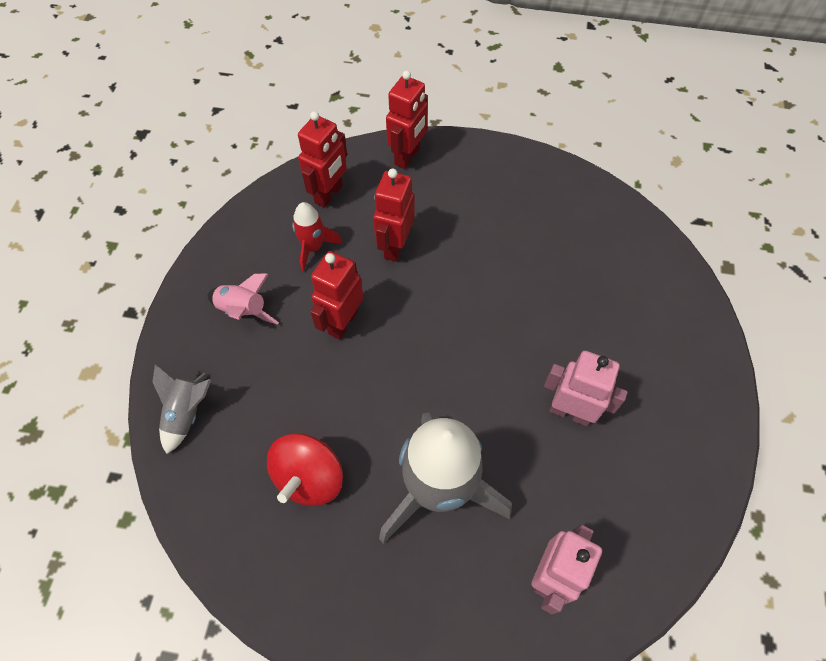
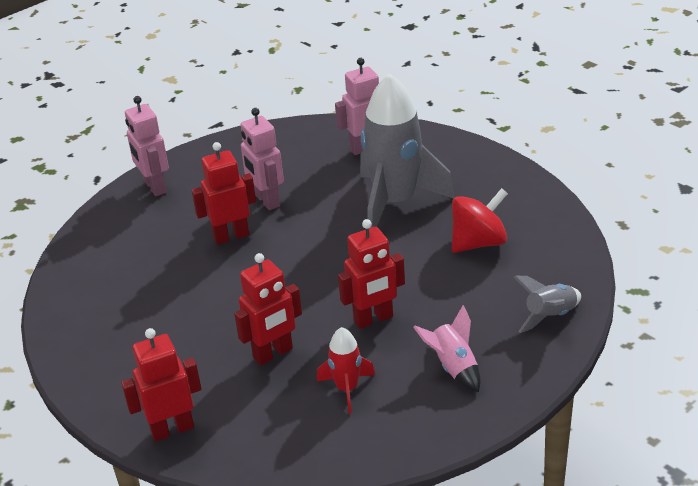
camera: 140 degrees left, 25 degrees down
red robot [298,111,347,208] -> red robot moved to [192,142,256,245]
none -> pink robot [125,96,169,196]

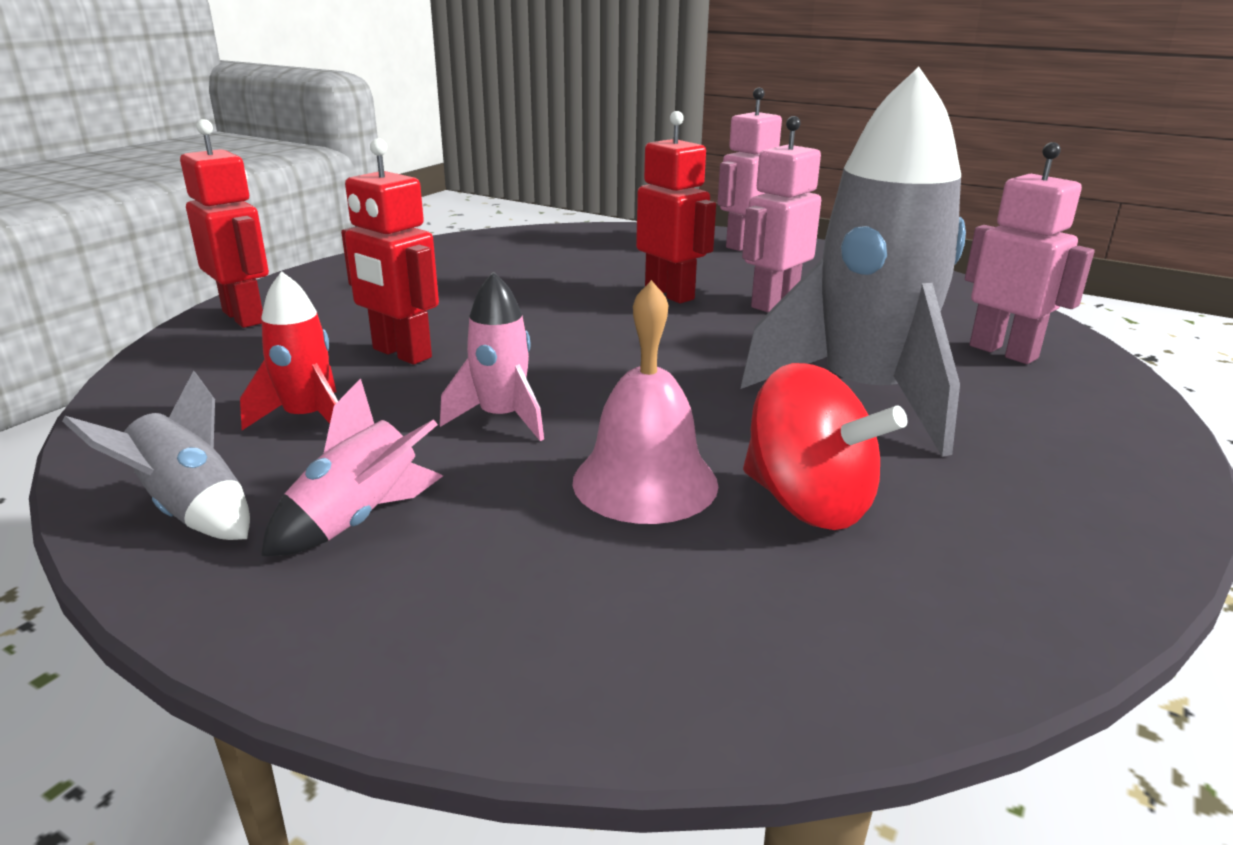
camera: 70 degrees right, 10 degrees down
red robot [338,219,405,329] -> pink rocket [440,272,544,441]
grey rocket [514,276,581,333] -> grey rocket moved to [62,371,250,540]
none -> pink bell [572,280,718,524]

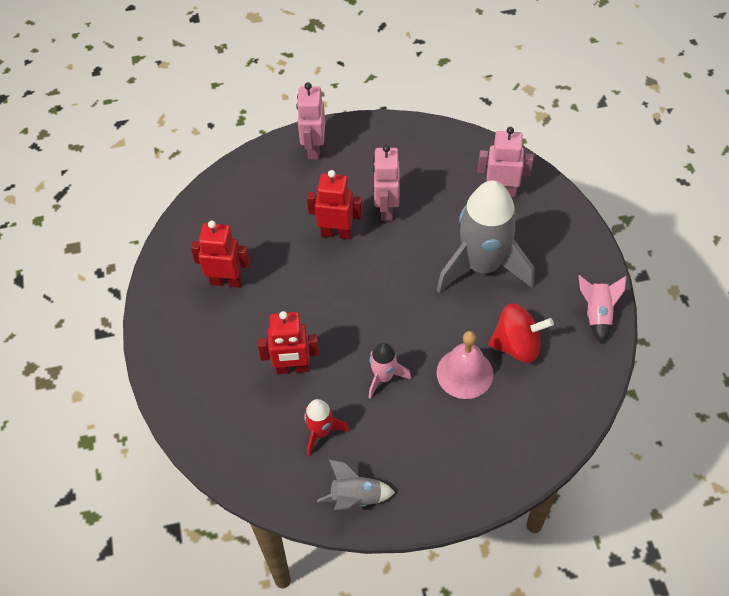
camera: 40 degrees left, 30 degrees up
red robot [180,119,269,328] -> red robot moved to [191,221,250,288]
pink rocket [261,378,443,557] -> pink rocket moved to [578,275,627,344]

